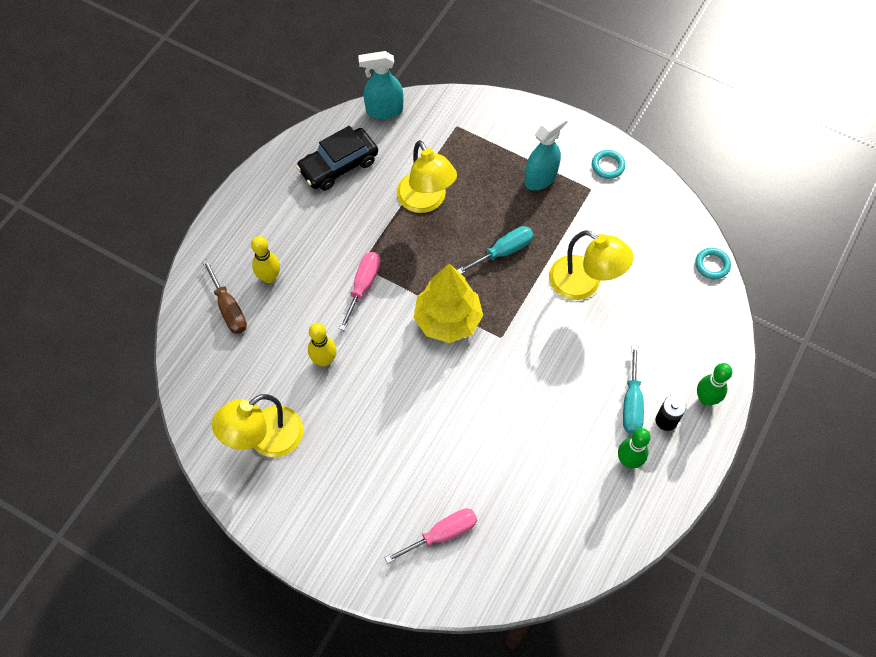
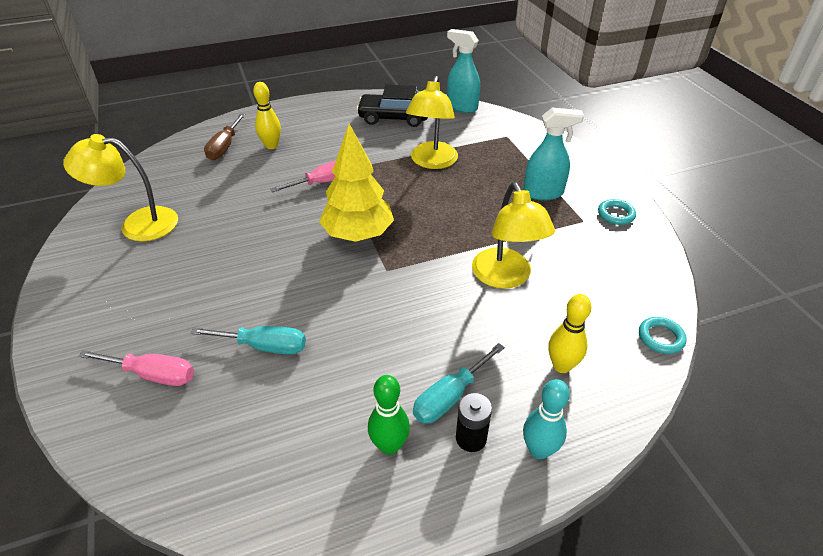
camera: 40 degrees right, 20 degrees down
yellow bowling pin [308,323,336,367] -> yellow bowling pin moved to [548,294,591,373]
turquoise screwdriver [457,226,534,274] -> turquoise screwdriver moved to [190,326,306,355]
green bowling pin [697,363,732,405] -> turquoise bowling pin [523,379,570,459]

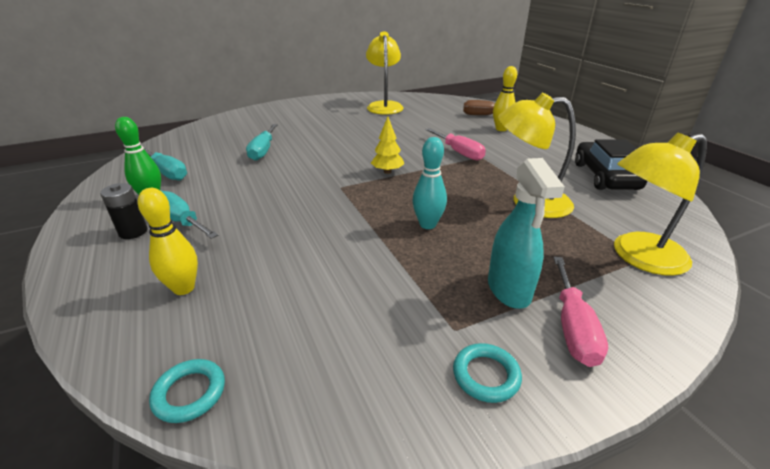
camera: 85 degrees right, 10 degrees down
pink screwdriver [78,350,194,386] -> pink screwdriver moved to [553,257,608,367]
yellow tree [319,124,394,242] -> yellow tree [371,116,404,174], size x0.50
turquoise spray bottle [447,29,480,113] -> none
yellow lamp [472,182,555,289] -> yellow lamp moved to [614,132,707,276]
turquoise bowling pin [523,379,570,459] -> turquoise bowling pin moved to [412,137,447,229]
none -> turquoise screwdriver [144,147,187,181]

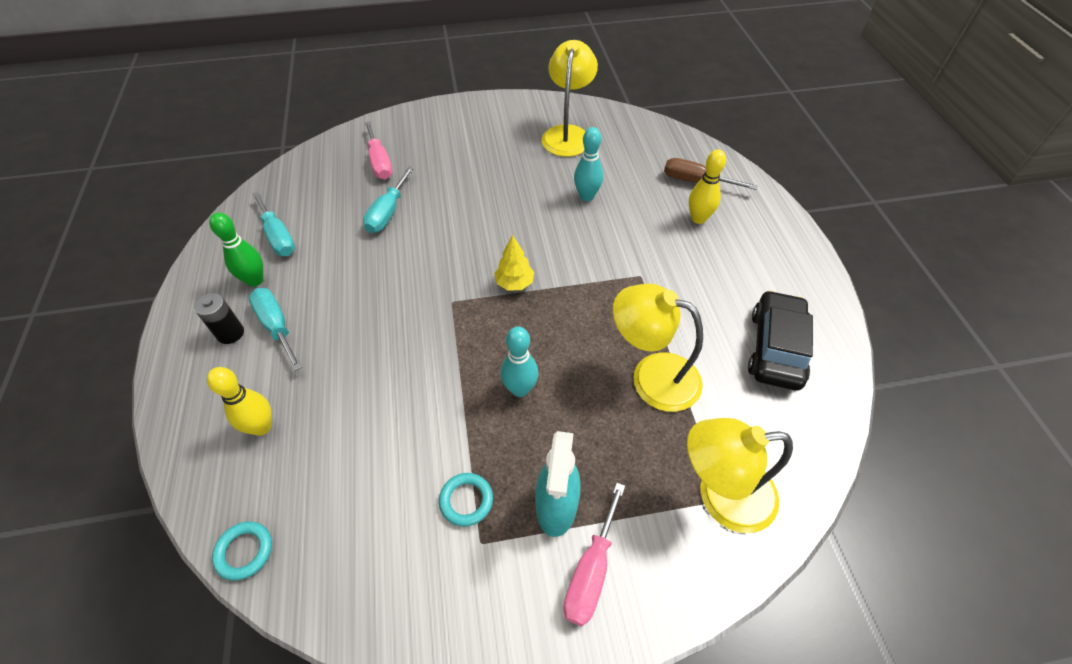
camera: 15 degrees right, 20 degrees up
pink screwdriver [425,128,486,161] -> pink screwdriver moved to [365,121,393,179]
turquoise ring [453,343,522,403] -> turquoise ring moved to [439,473,493,527]
none -> turquoise bowling pin [574,127,603,201]

